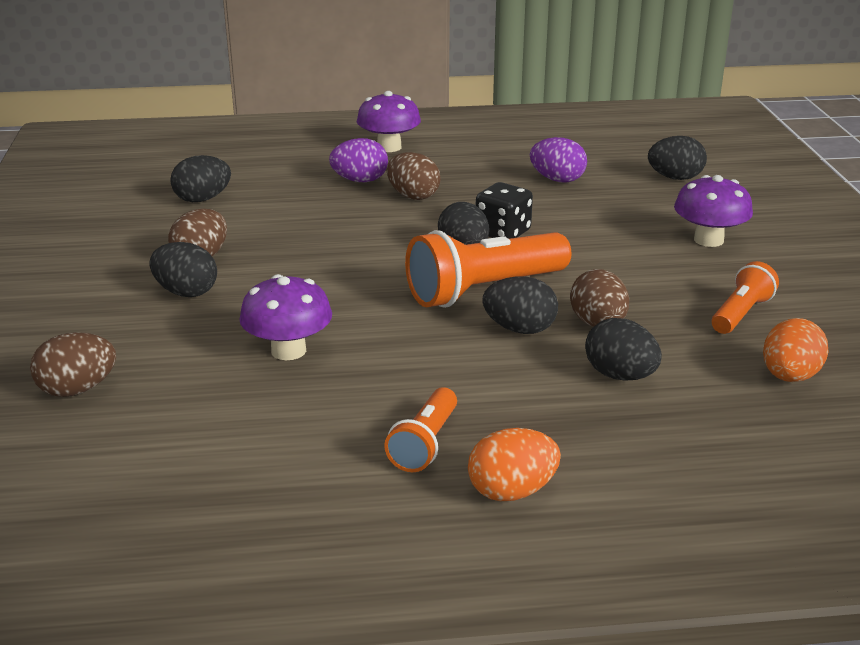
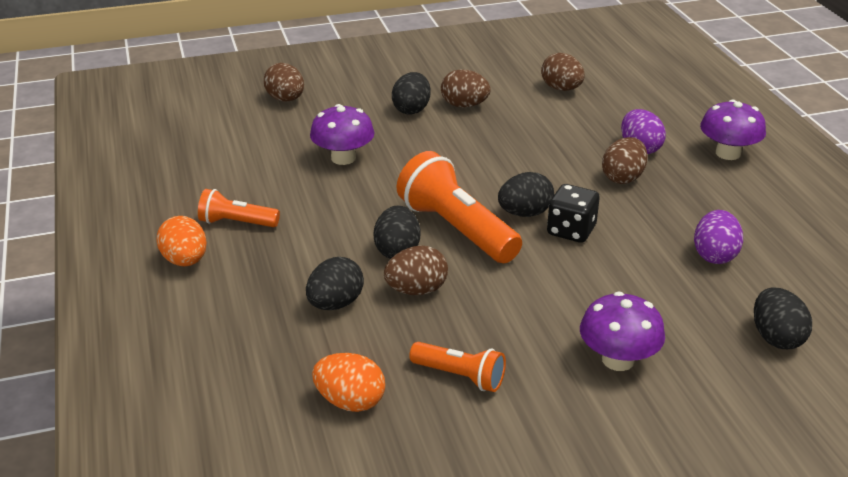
camera: 80 degrees right, 5 degrees up
black egg [170,155,231,202] -> brown egg [541,53,585,91]

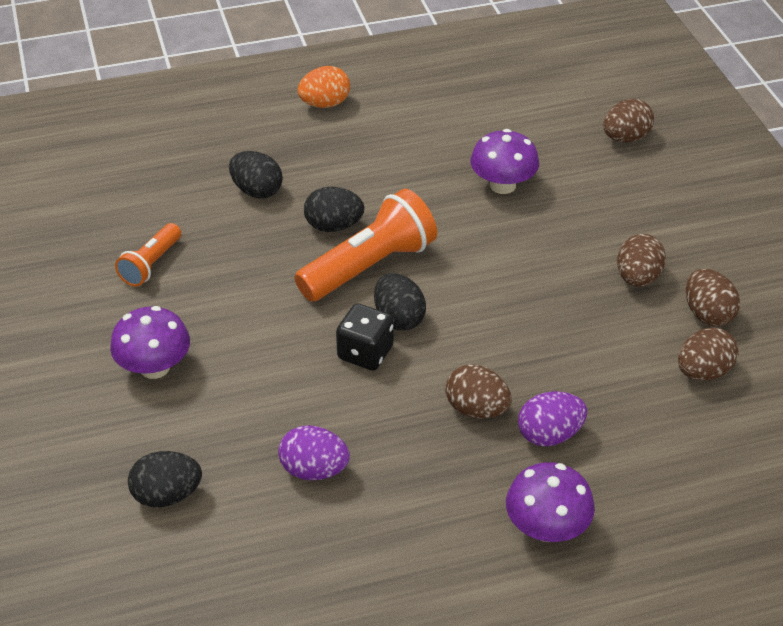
camera: 90 degrees right, 10 degrees up
orange flashlight [198,189,280,227] -> none
orange egg [312,353,385,412] -> none
brown egg [384,245,448,295] -> brown egg moved to [686,269,740,326]
black egg [392,72,431,114] -> none

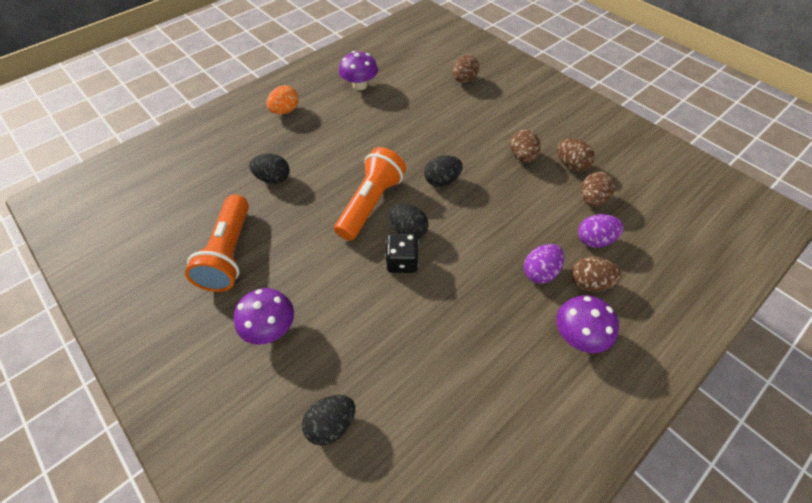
camera: 25 degrees left, 10 degrees up
orange flashlight [115,223,181,287] -> orange flashlight [185,194,249,292], size x1.81
purple egg [278,425,350,480] -> purple egg moved to [578,214,624,248]
black egg [304,187,364,232] -> black egg moved to [424,156,463,187]
brown egg [445,364,512,418] -> brown egg moved to [571,257,622,292]
purple mushroom [471,129,539,194] -> purple mushroom moved to [339,51,378,90]

